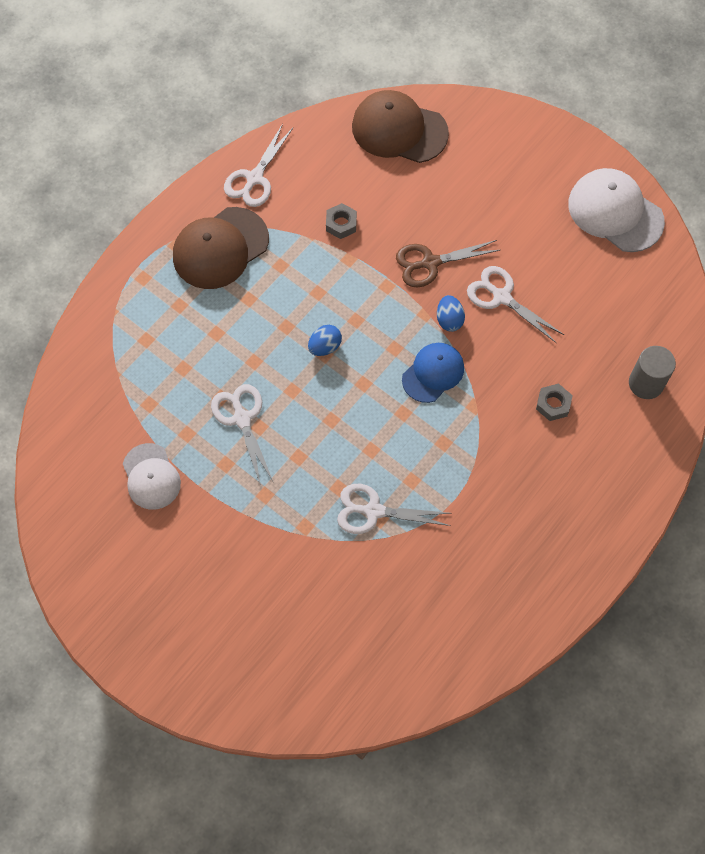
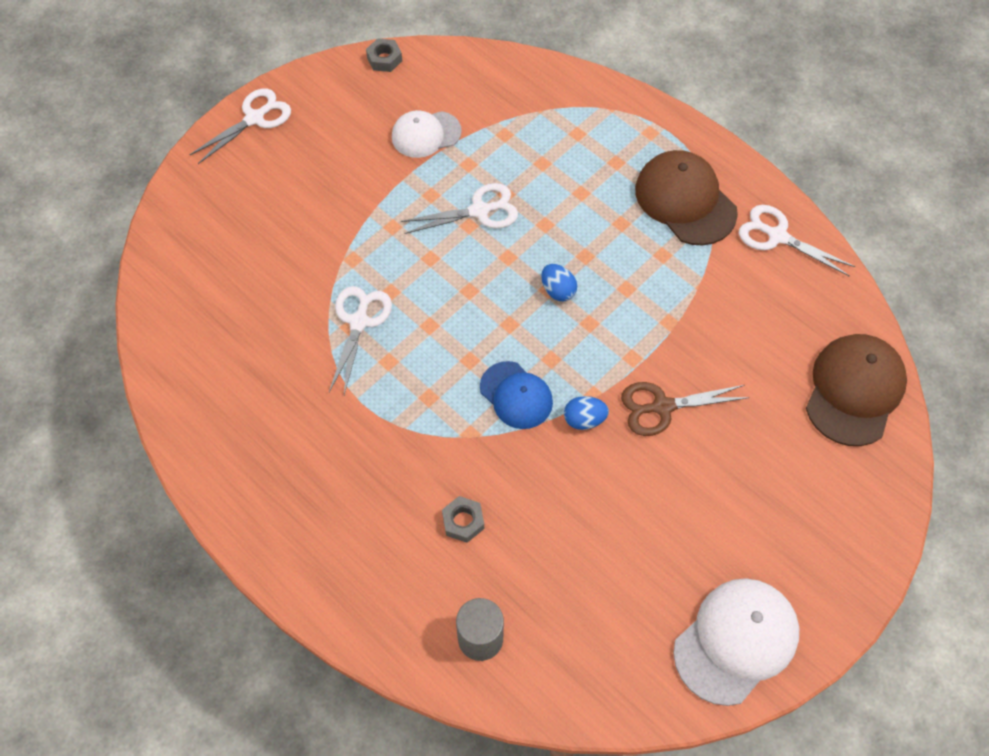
camera: 95 degrees right, 5 degrees down
grey nut [326,203,357,239] -> grey nut moved to [366,38,402,72]
brown scissors [396,240,500,287] -> brown scissors turned 90 degrees counterclockwise [621,382,749,436]
white scissors [467,266,564,343] -> white scissors moved to [189,88,291,164]

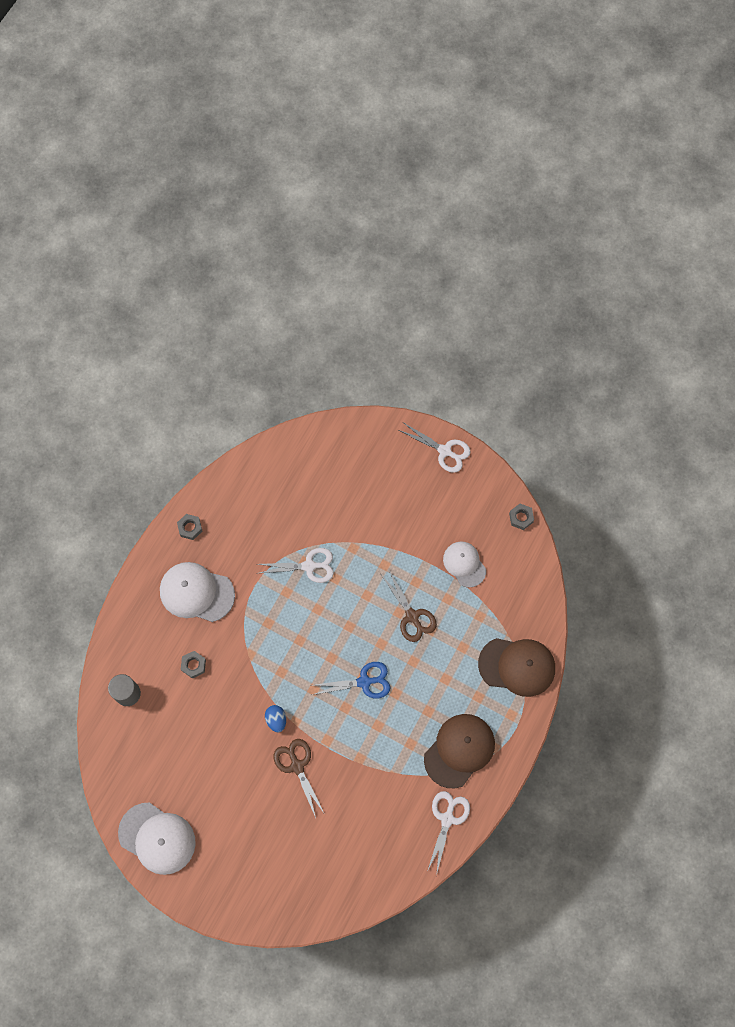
camera: 75 degrees right, 10 degrees up
white scissors [401,183,518,234] -> brown scissors [382,570,437,642]
blue cap [480,361,553,429] -> none
blue egg [541,264,577,301] -> blue scissors [311,662,390,698]
brown cap [806,334,907,446] -> brown cap moved to [478,638,555,697]
none -> white cap [160,562,235,622]
none -> grey nut [177,514,203,540]

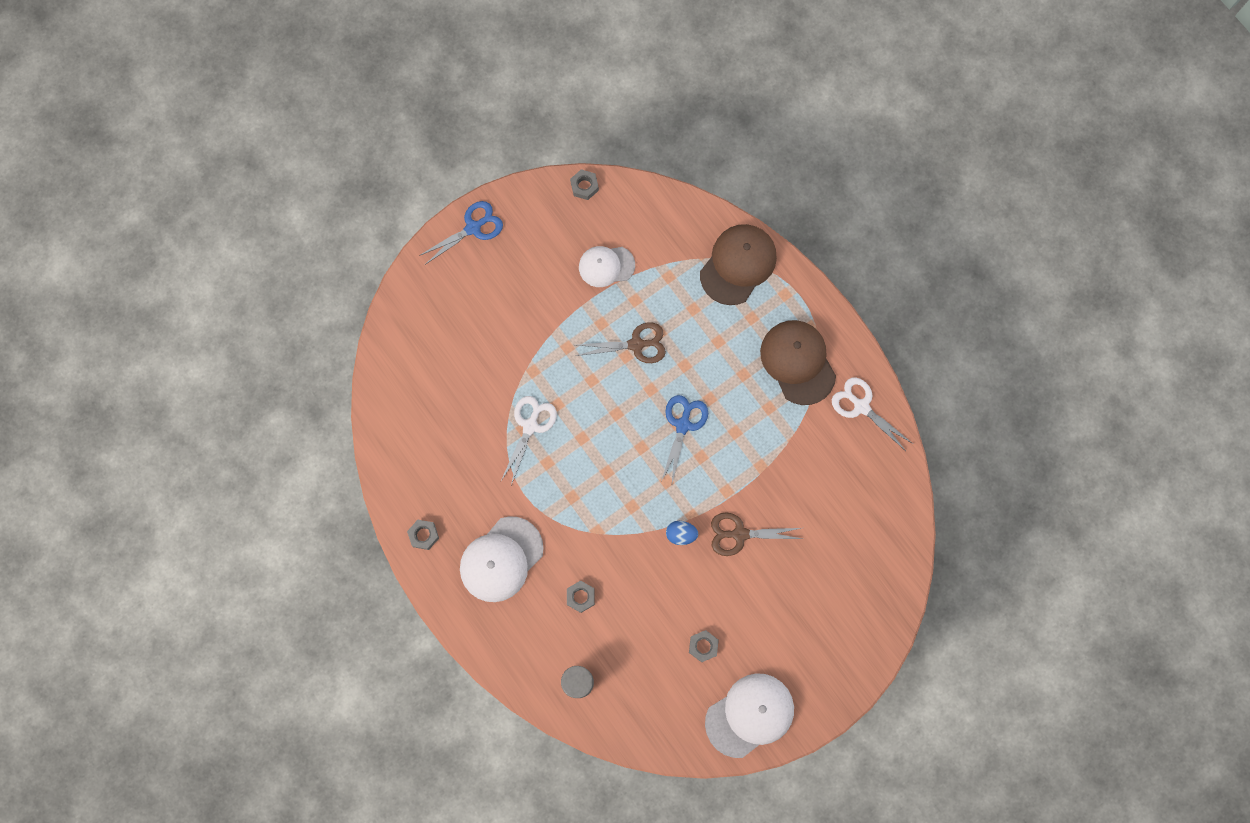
camera: 65 degrees left, 5 degrees up
white scissors [399,423,471,473] -> blue scissors [419,201,503,264]
none -> grey nut [689,630,719,662]

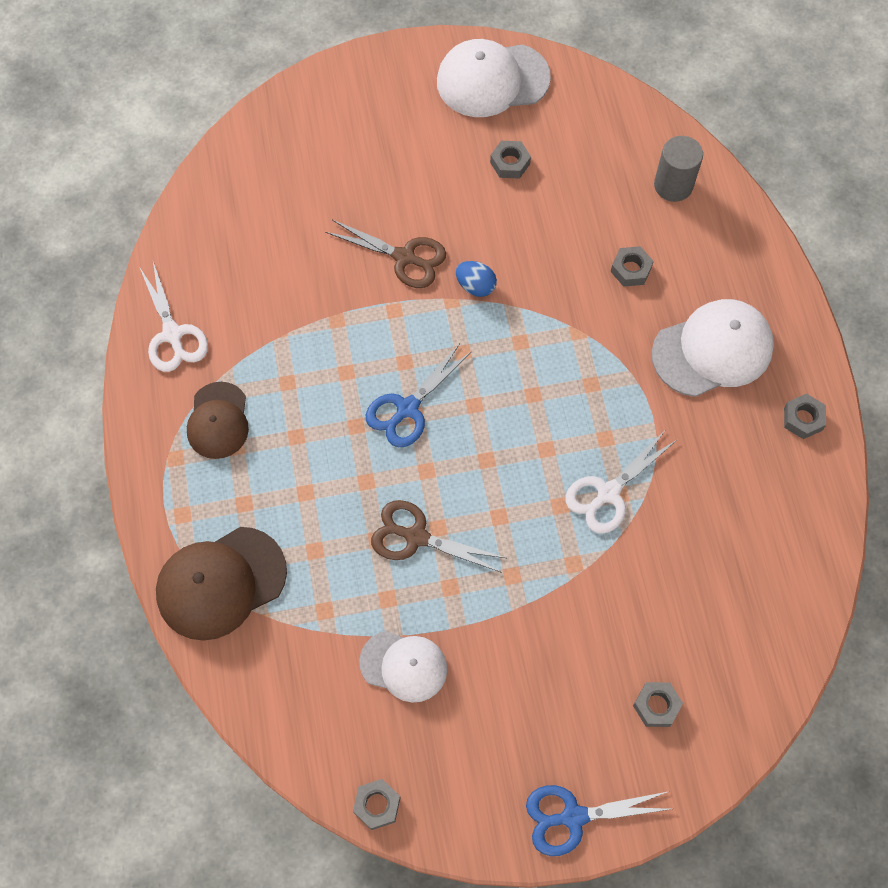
camera: 155 degrees left, 10 degrees down
brown cap [760,320,836,405] -> brown cap [187,382,249,459], size x0.65
none -> grey nut [633,682,683,727]

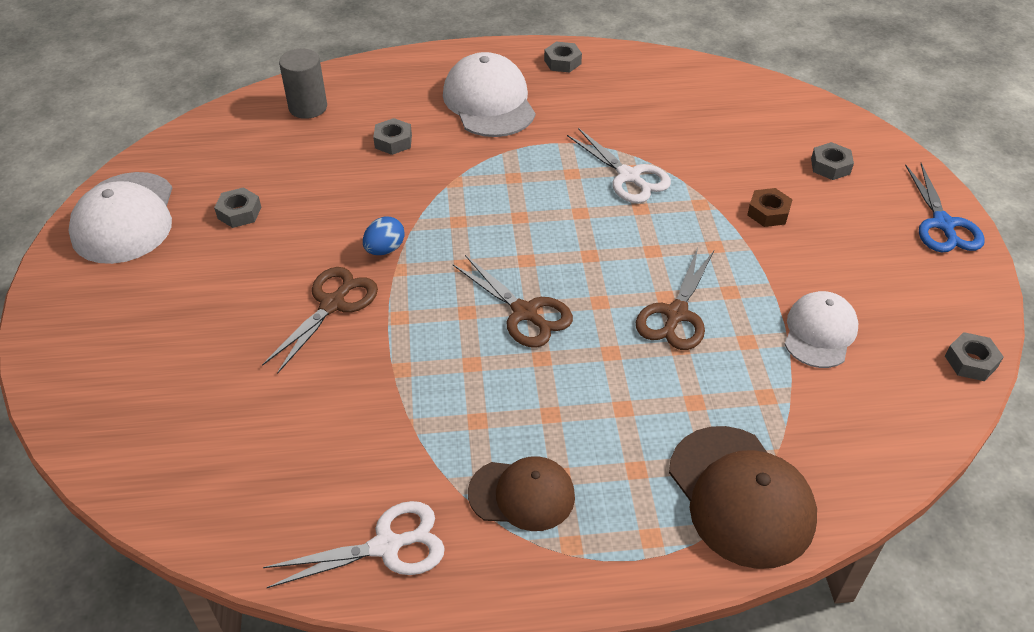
camera: 85 degrees left, 20 degrees down
blue scissors [366,343,472,447] -> brown scissors [453,255,573,347]
none -> brown nut [747,188,793,227]

